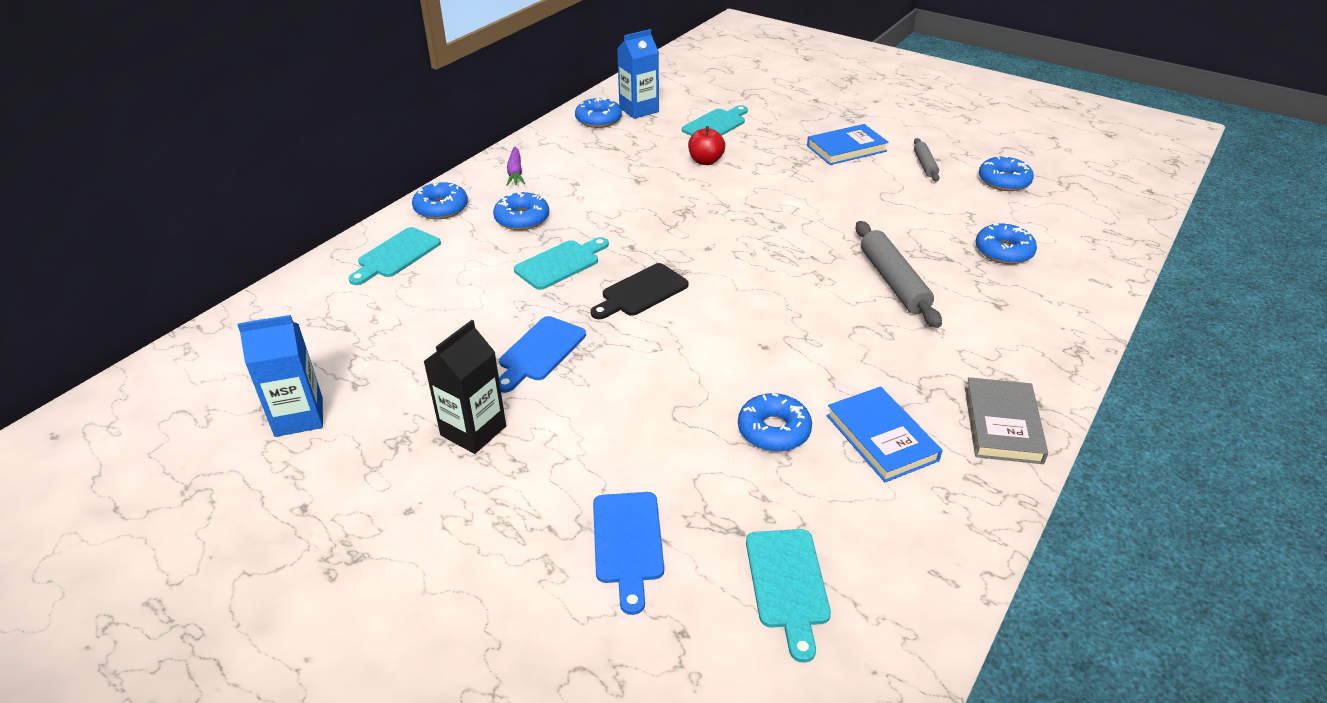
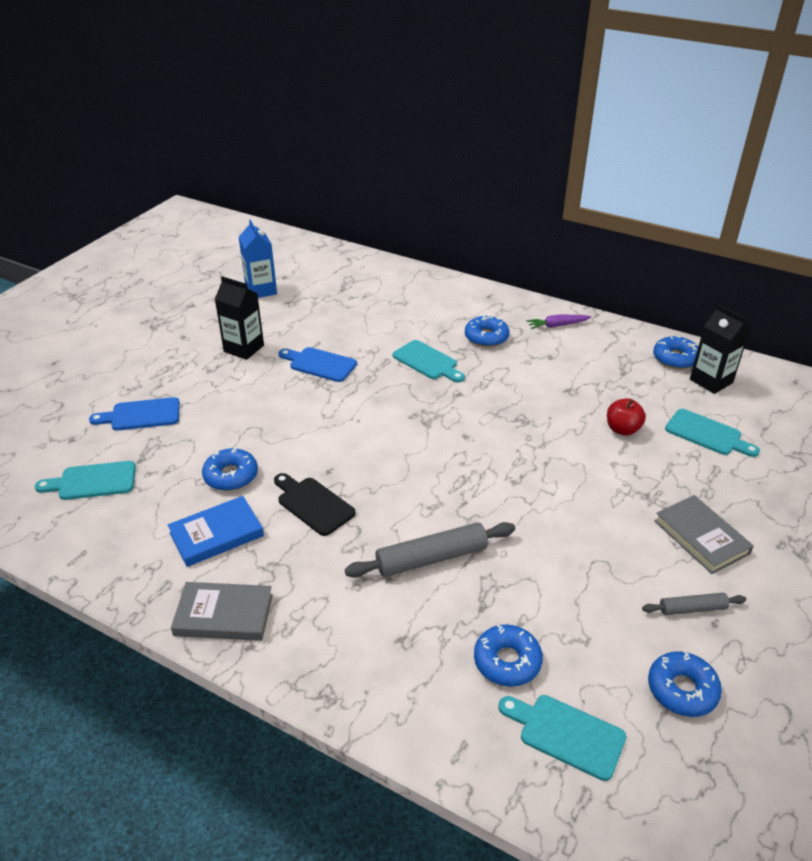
camera: 85 degrees right, 0 degrees up
turquoise cutting board [349,227,441,285] -> turquoise cutting board moved to [498,695,626,781]
blue donut [412,182,468,219] -> none
black cutting board [591,263,689,319] -> black cutting board moved to [274,473,356,536]
blue carton [617,29,659,119] -> black carton [690,304,750,394]
blue book [807,124,889,165] -> grey book [654,495,754,574]

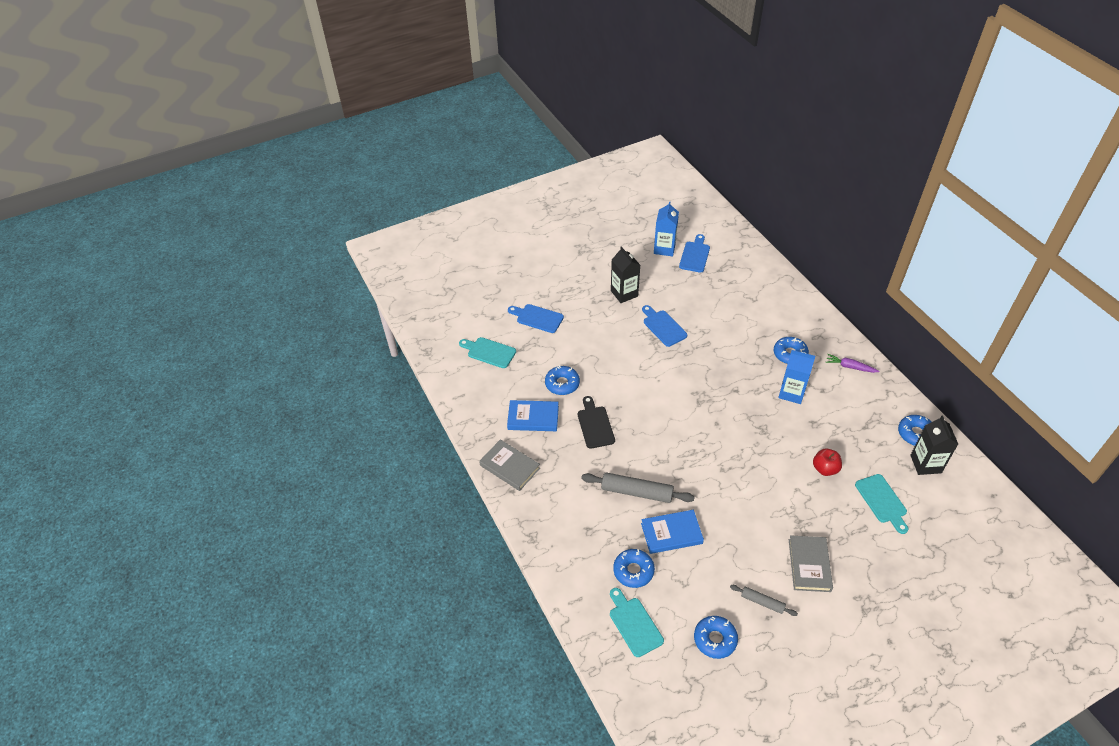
camera: 35 degrees right, 10 degrees up
turquoise cutting board [393,340,465,383] -> none
none -> blue book [641,510,704,554]
none -> blue cutting board [679,234,710,273]
none -> blue carton [778,350,815,404]

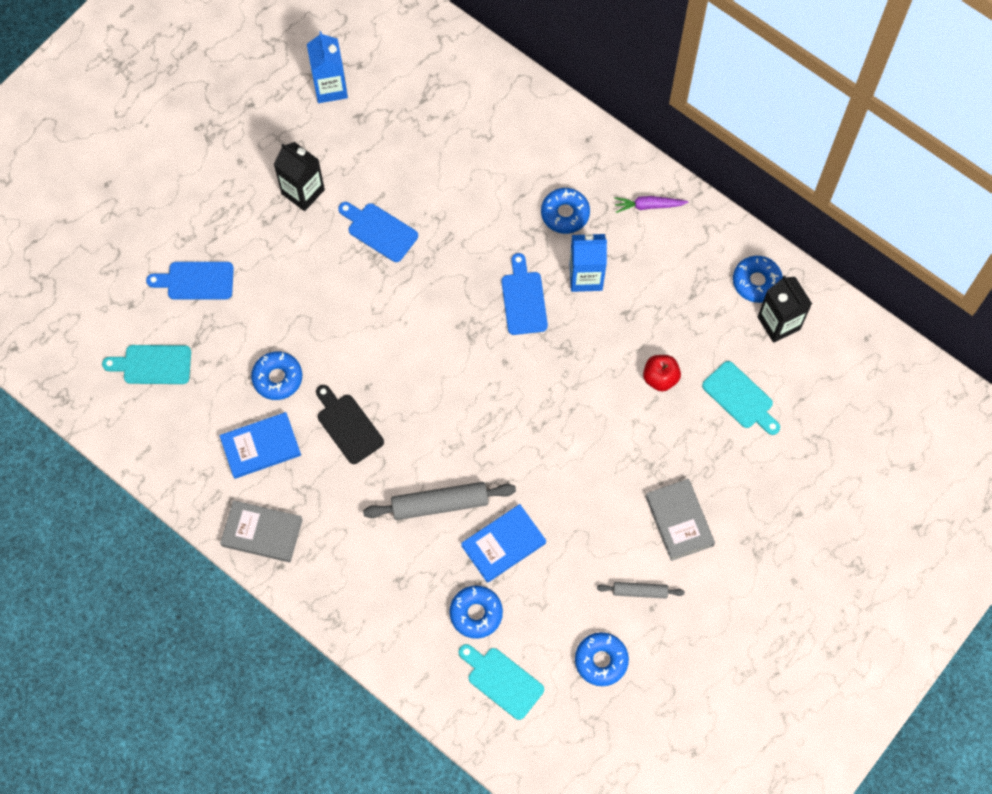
camera: 25 degrees left, 20 degrees up
blue cutting board [679,234,710,273] -> blue cutting board moved to [501,253,548,335]

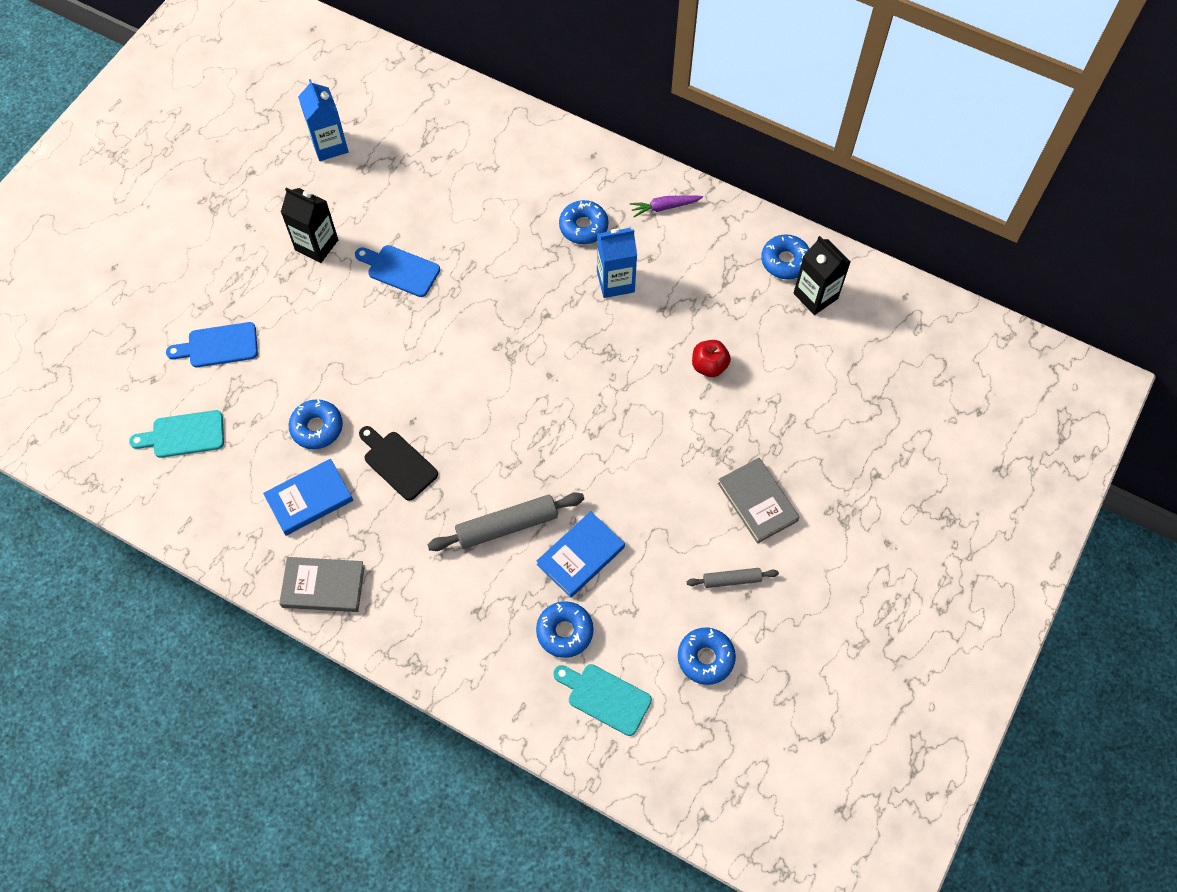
camera: 10 degrees left, 5 degrees down
blue cutting board [501,253,548,335] -> none
turquoise cutting board [702,361,780,435] -> none

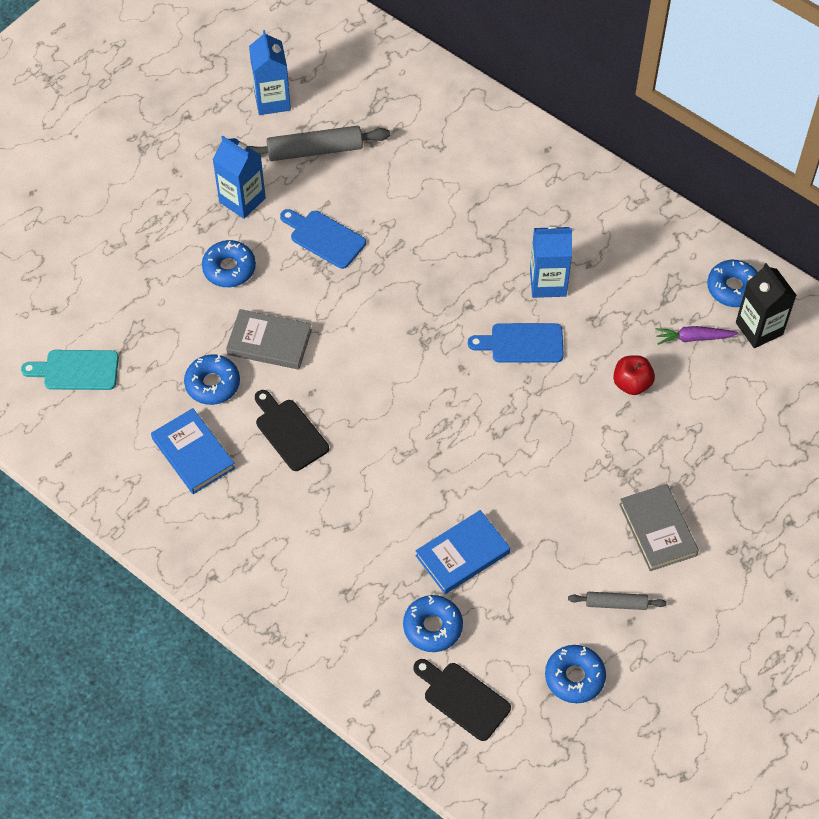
camera: 10 degrees right, 5 degrees down
blue cutting board [166,322,258,367] -> blue cutting board moved to [468,323,564,362]
blue book [263,459,353,536] -> blue book turned 75 degrees clockwise [151,408,235,494]
grey book [279,557,365,612] -> grey book moved to [226,309,312,370]
black carton [281,187,338,263] -> blue carton [212,136,266,219]
grey rolling pin [427,493,584,551] -> grey rolling pin moved to [248,126,390,161]
turquoise cutting board [553,664,652,736] -> black cutting board [413,659,511,741]
blue donut [559,200,609,244] -> blue donut moved to [202,240,256,287]
purple carrot [630,195,703,217] -> purple carrot moved to [655,326,739,345]

